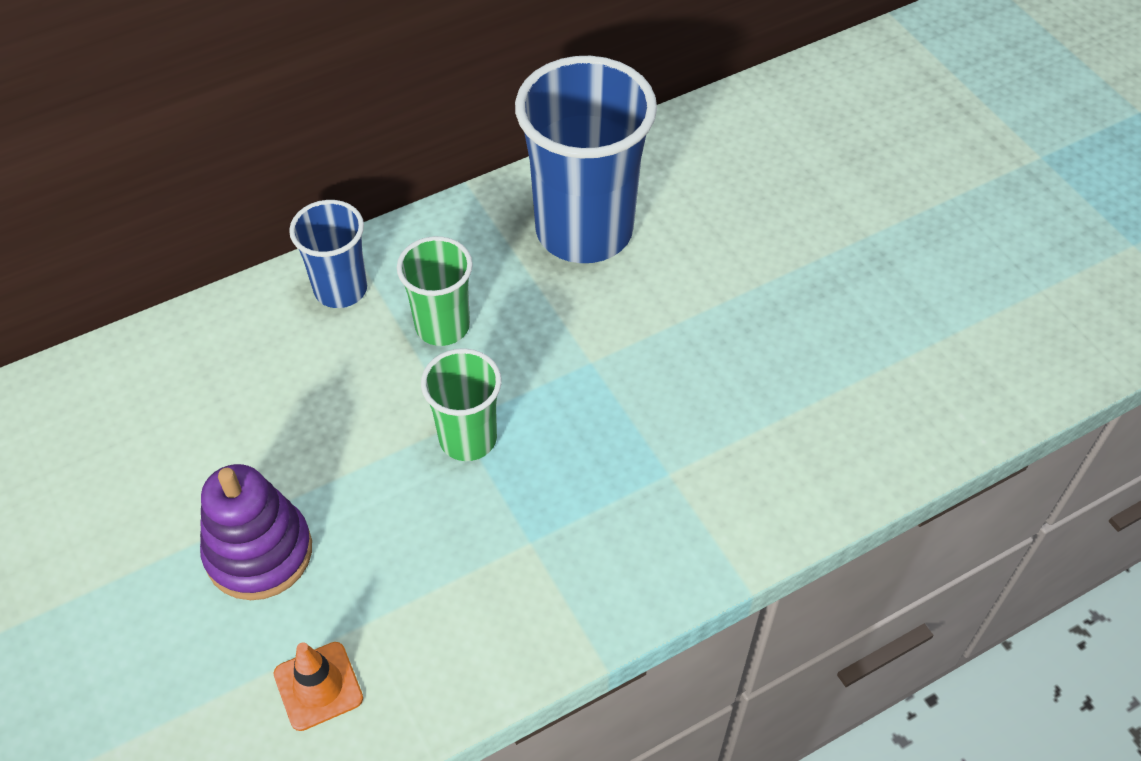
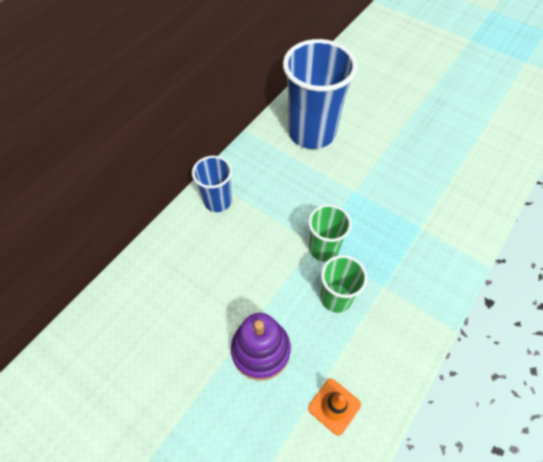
camera: 25 degrees left, 5 degrees up
green cup [397,236,473,346] -> green cup moved to [320,255,367,313]

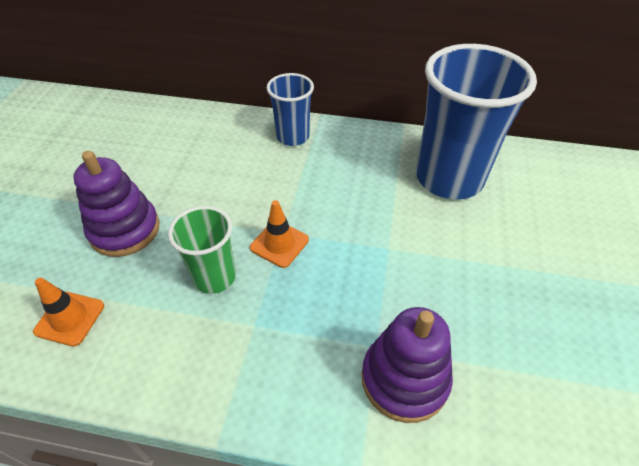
camera: 65 degrees right, 10 degrees down
green cup [308,204,352,262] -> orange traffic cone [250,200,309,268]
none -> purple stacking toy [361,307,453,423]

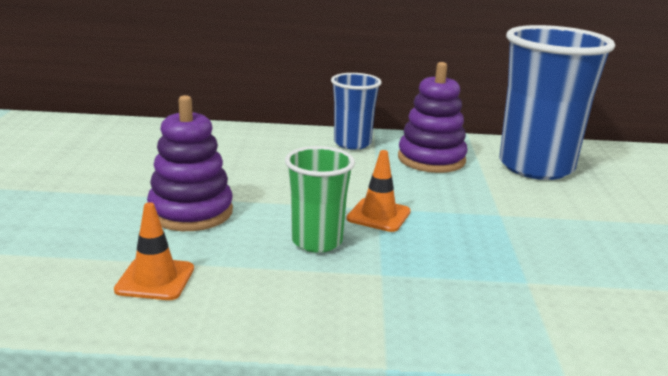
camera: 10 degrees left, 25 degrees down
purple stacking toy [361,307,453,423] -> purple stacking toy moved to [398,62,467,173]

